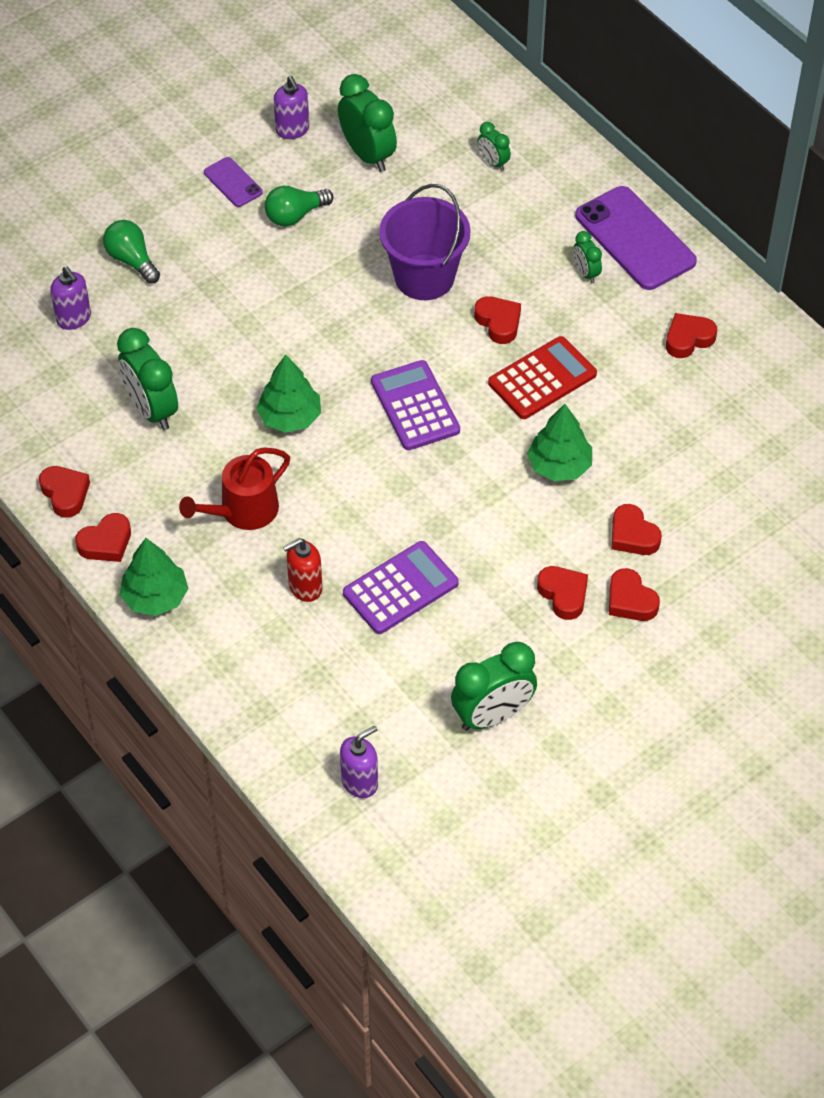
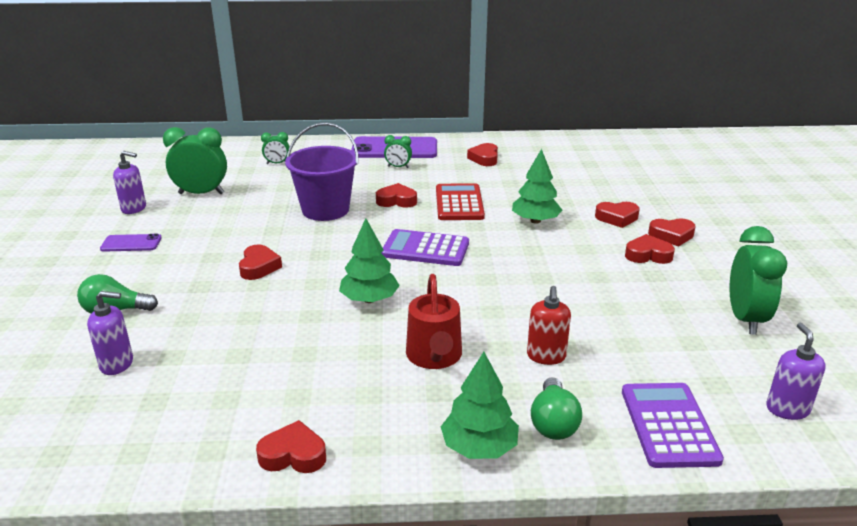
camera: 55 degrees left, 25 degrees down
red heart [75,513,131,562] -> red heart moved to [239,244,282,280]
green clock [117,328,178,430] -> none
green light bulb [265,186,334,227] -> green light bulb moved to [531,377,582,440]
purple calculator [343,541,459,634] -> purple calculator moved to [622,383,724,468]

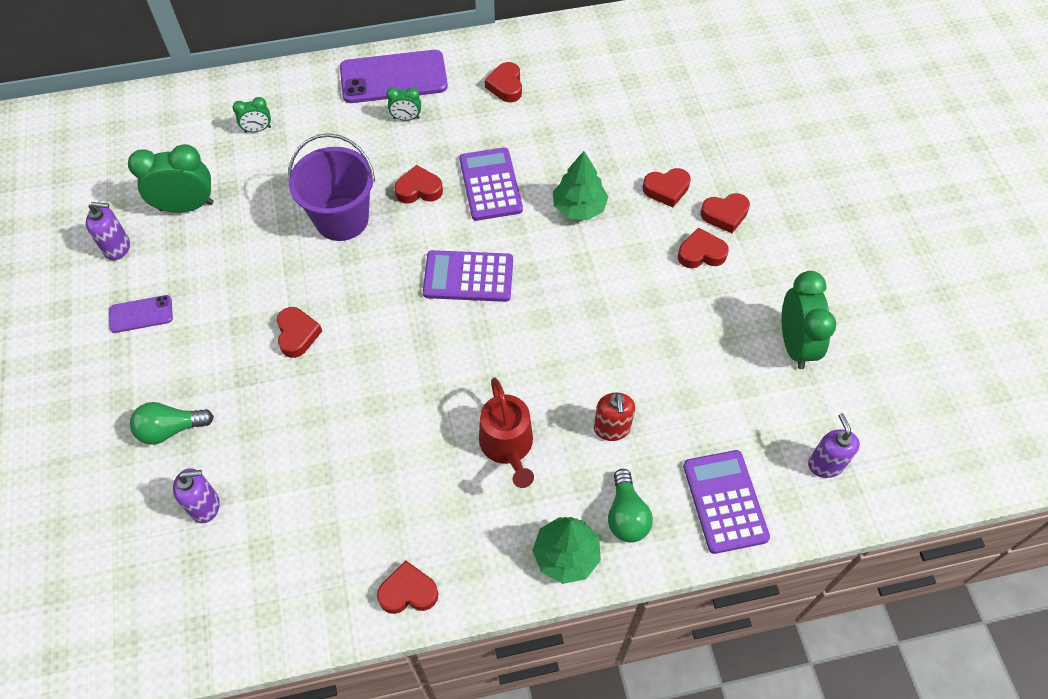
camera: 10 degrees left, 30 degrees up
green tree [339,218,400,303] -> none
red calculator [436,183,485,220] -> purple calculator [459,147,523,221]

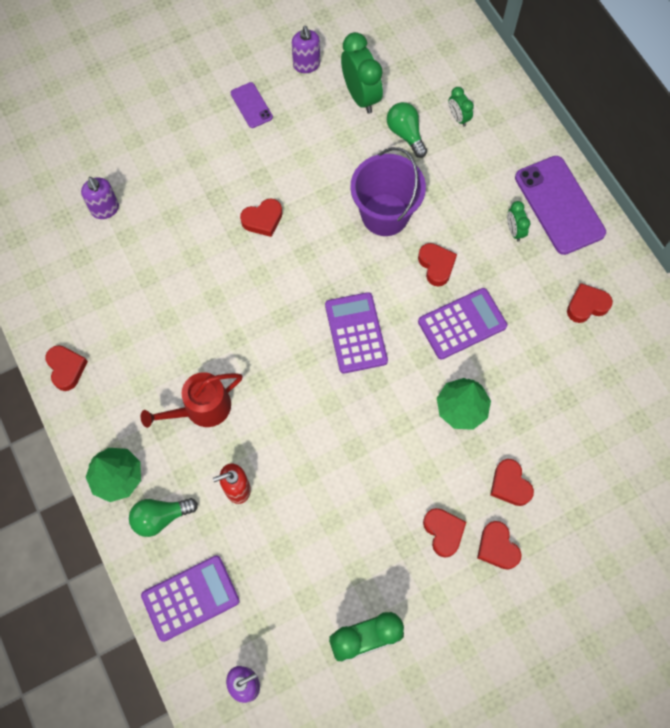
camera: 75 degrees right, 10 degrees up
green light bulb [130,402,214,445] -> green light bulb moved to [387,102,427,158]

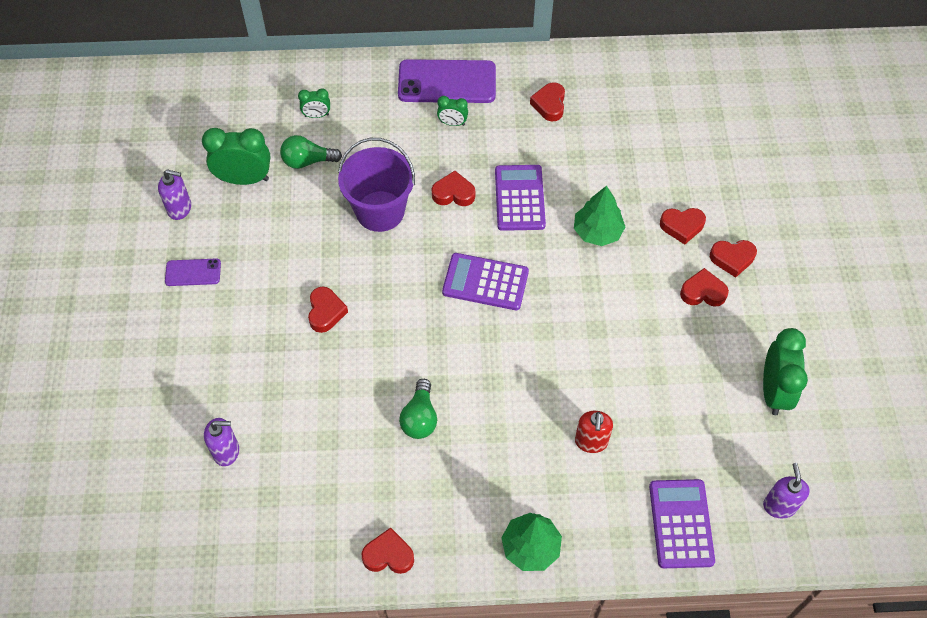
camera: 65 degrees left, 10 degrees down
green light bulb [129,498,198,537] -> green light bulb moved to [399,379,437,439]
red watering can [141,372,243,428] -> none

